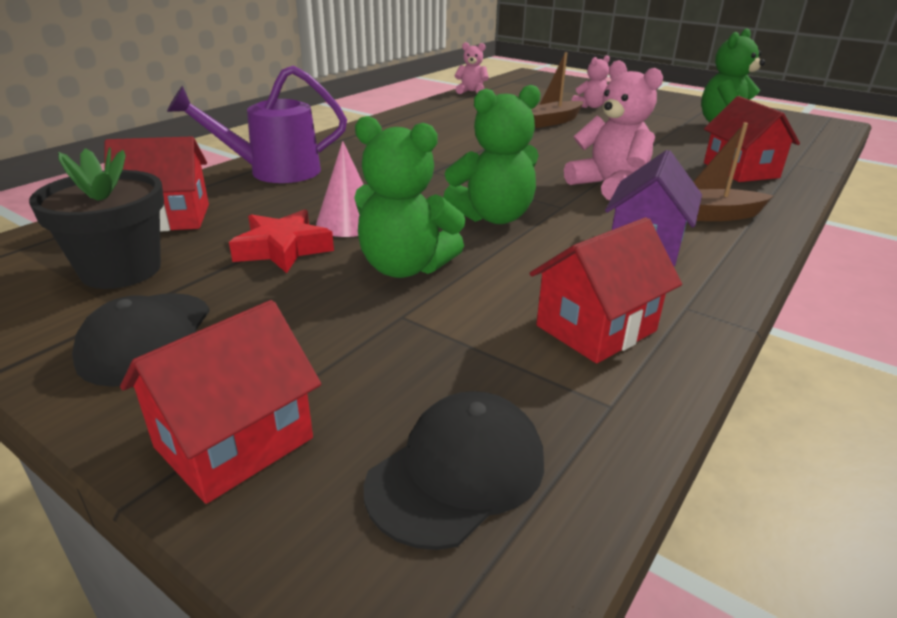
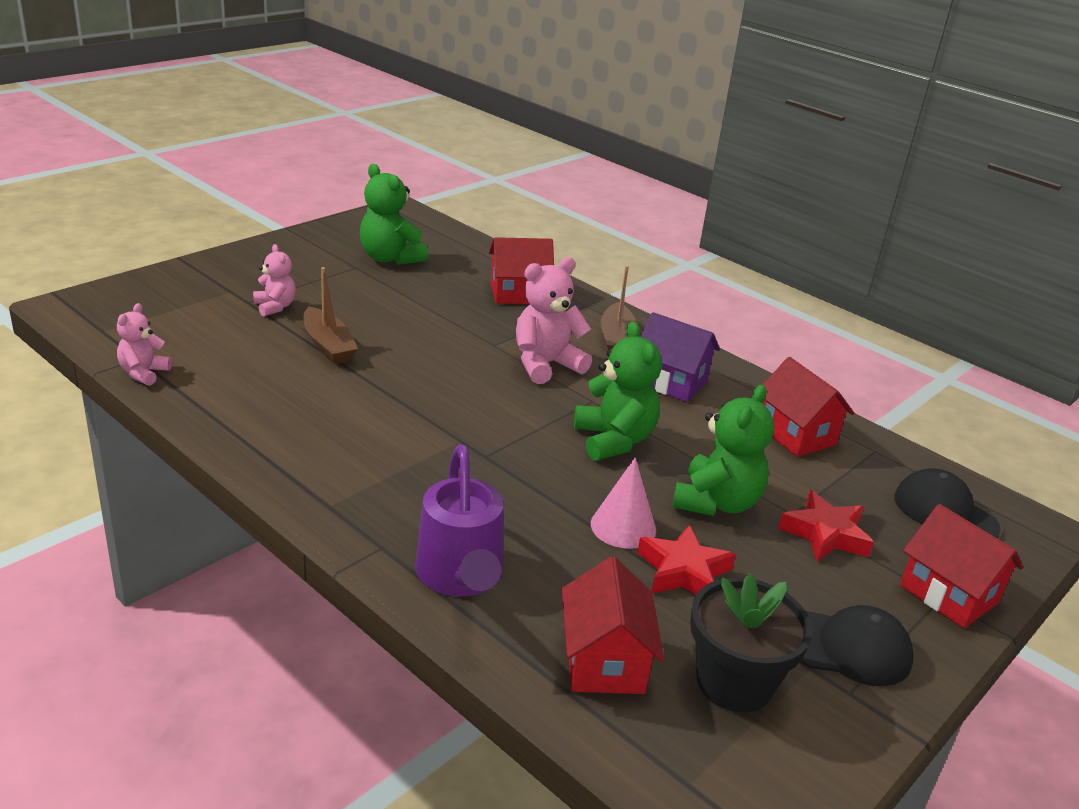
camera: 85 degrees left, 0 degrees up
none -> red star [778,490,874,562]

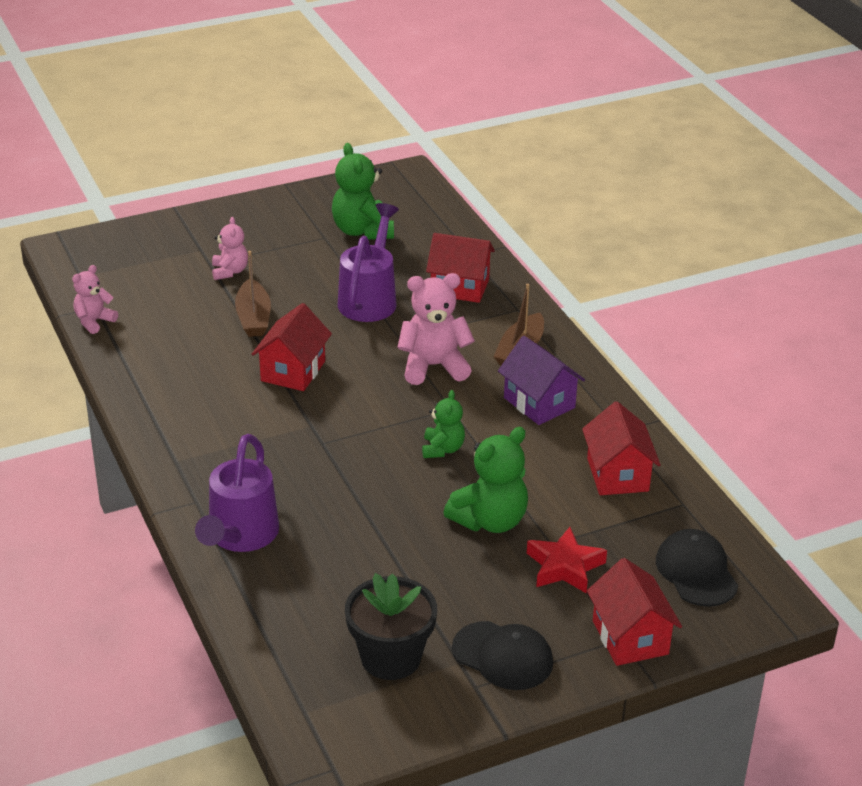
camera: 25 degrees right, 5 degrees up
red house [562,556,665,694] -> red house moved to [252,303,332,391]
green teddy bear [574,321,662,461] -> green teddy bear [422,390,465,458], size x0.60
pink cone [591,457,656,549] -> none
red star [637,525,736,595] -> none
none -> purple watering can [338,203,399,322]

